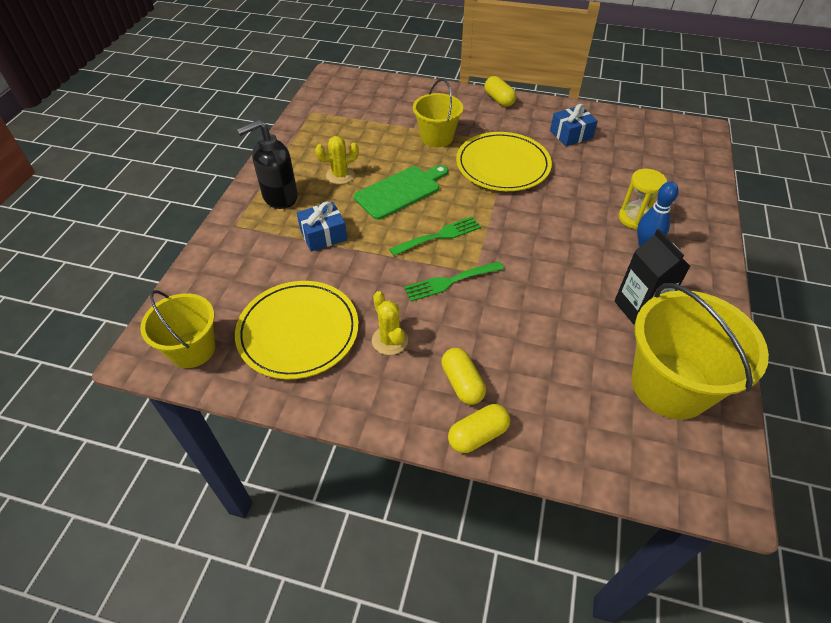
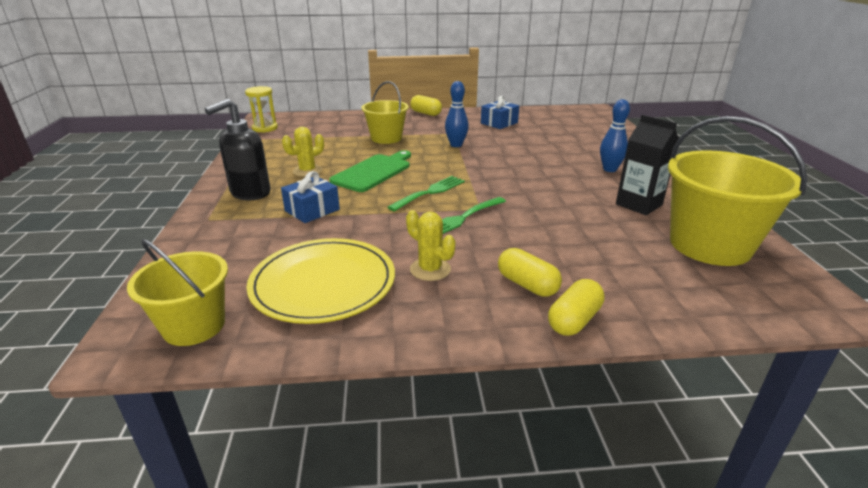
camera: 20 degrees left, 20 degrees down
yellow plate [456,132,552,191] -> blue bowling pin [445,81,469,147]
yellow hourglass [618,169,667,229] -> yellow hourglass moved to [245,86,278,133]

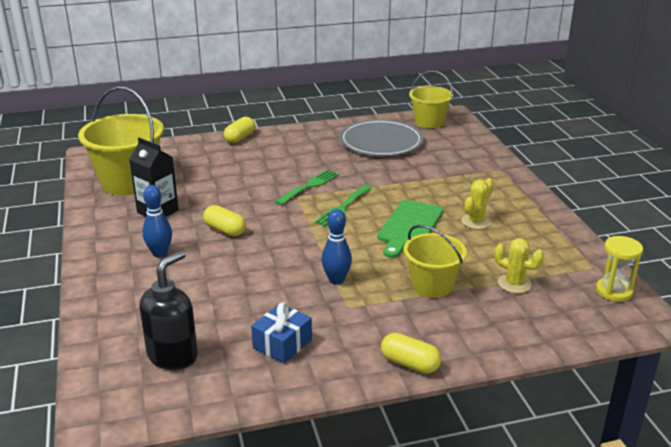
camera: 170 degrees right, 0 degrees up
black soap dispenser [205,99,271,200] -> black soap dispenser moved to [140,250,198,370]
yellow plate [246,238,395,324] -> grey plate [339,119,424,156]
blue gift [281,171,340,223] -> none
yellow cactus [406,210,455,281] -> yellow cactus moved to [494,238,544,293]
yellow capsule [498,248,562,296] -> yellow capsule moved to [203,205,246,237]

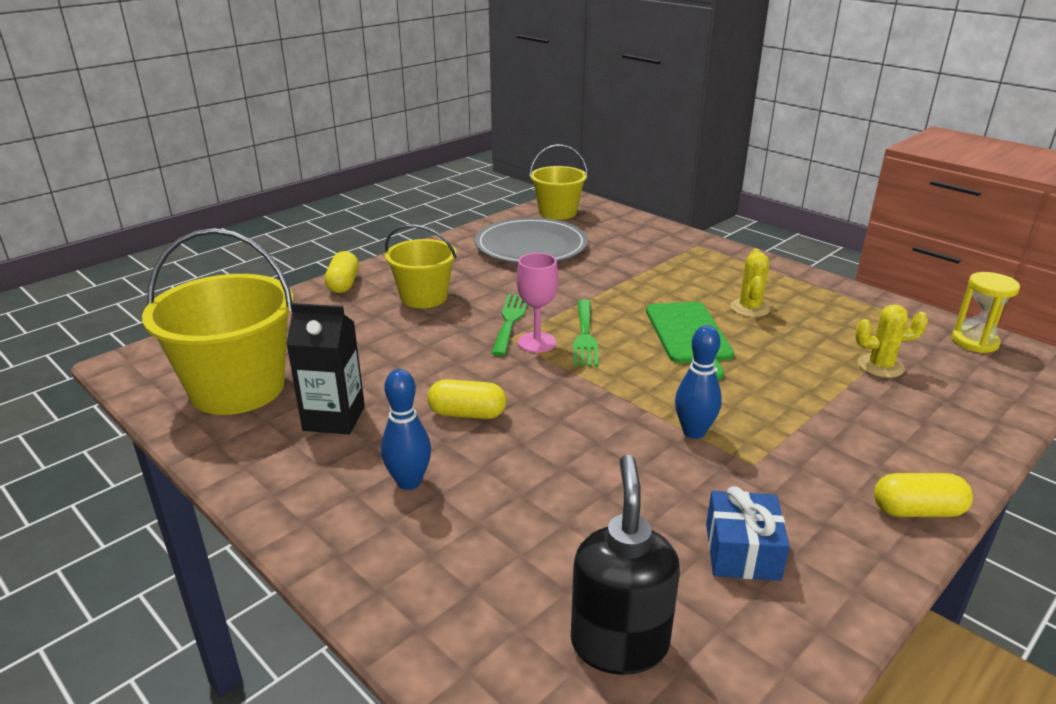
camera: 30 degrees left, 0 degrees up
yellow bucket [404,225,467,298] -> yellow bucket moved to [385,224,457,308]
none -> pink goblet [517,253,558,353]

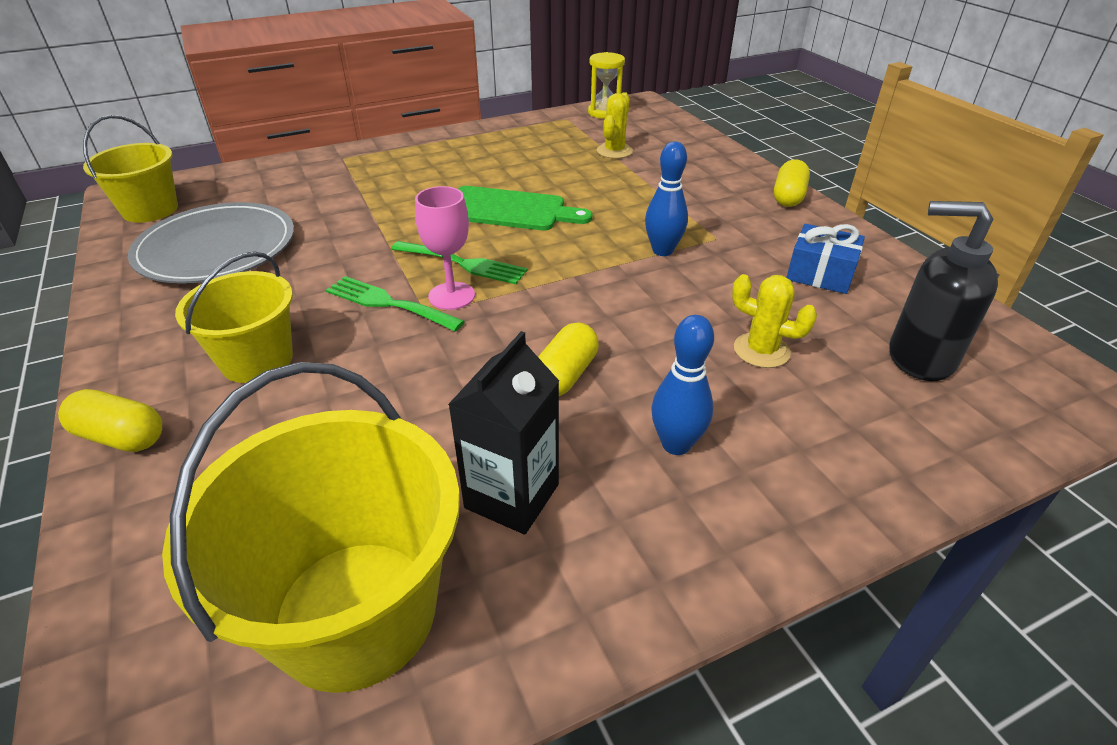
camera: 70 degrees left, 10 degrees up
yellow cactus [730,248,770,317] -> yellow cactus moved to [732,274,817,368]

